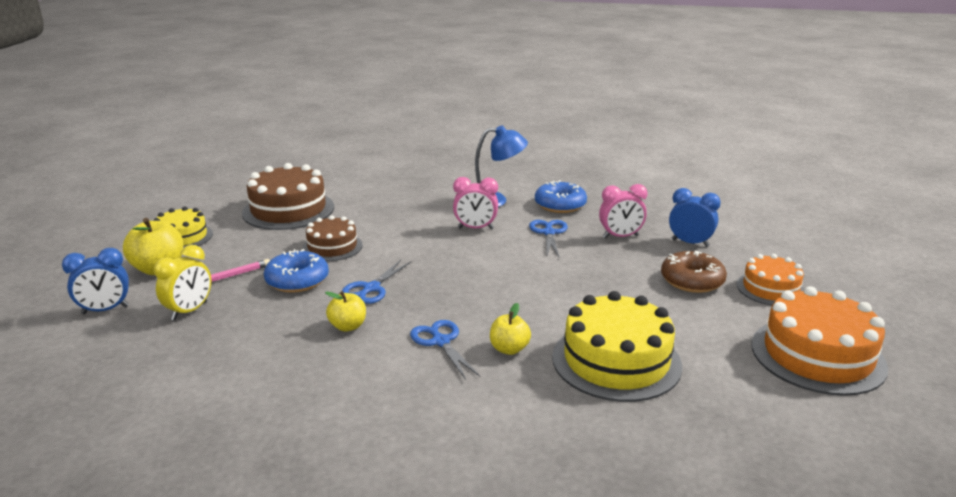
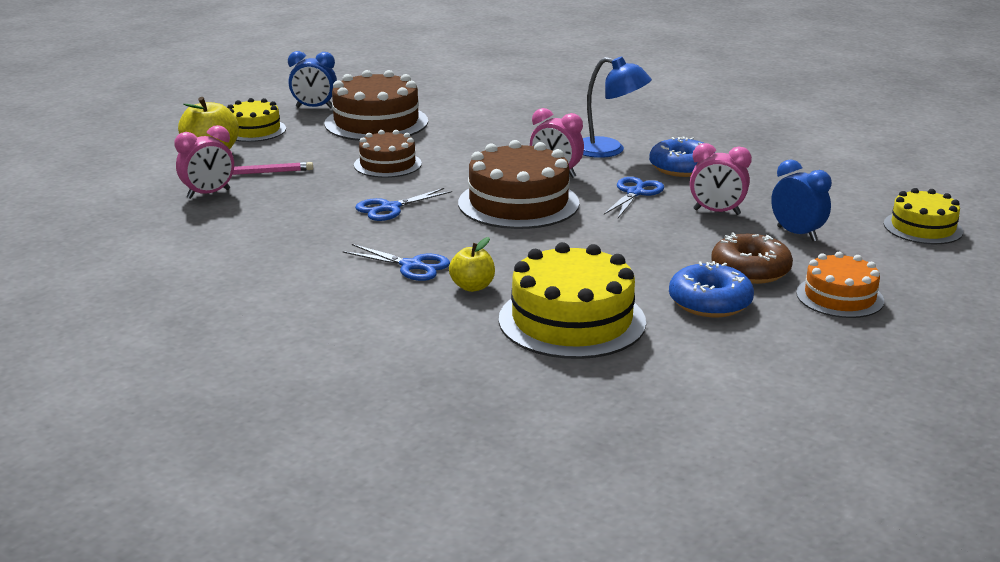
camera: 25 degrees right, 0 degrees up
blue clock [62,248,129,314] -> blue clock moved to [288,51,337,109]
yellow clock [154,245,211,320] -> pink clock [174,125,234,199]
blue donut [264,249,329,292] -> blue donut moved to [669,261,754,317]
yellow apple [325,291,366,332] -> none
blue scissors [410,320,480,380] -> blue scissors turned 120 degrees clockwise [343,244,450,281]
orange cake [752,286,888,396] -> none
none -> brown cake [458,140,579,229]
none -> yellow cake [884,188,963,244]

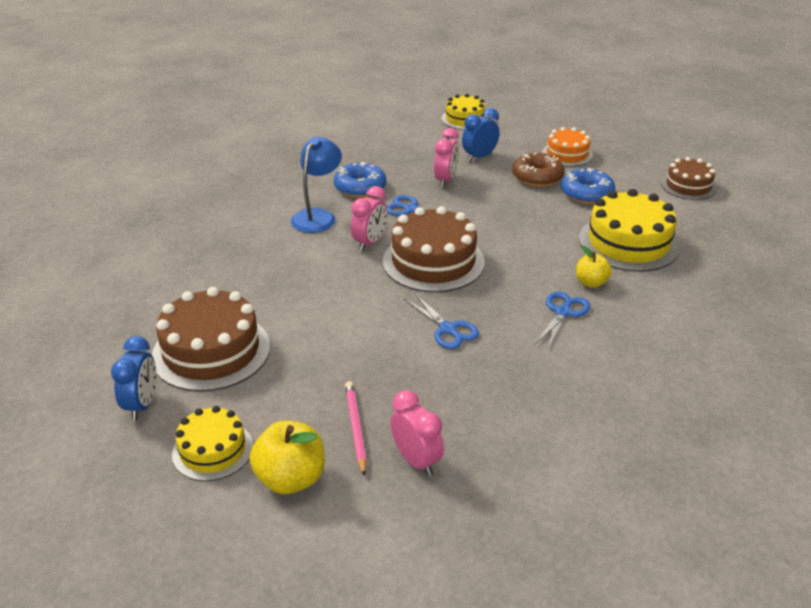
camera: 90 degrees left, 10 degrees up
brown cake [354,130,422,178] -> brown cake moved to [661,157,717,200]

